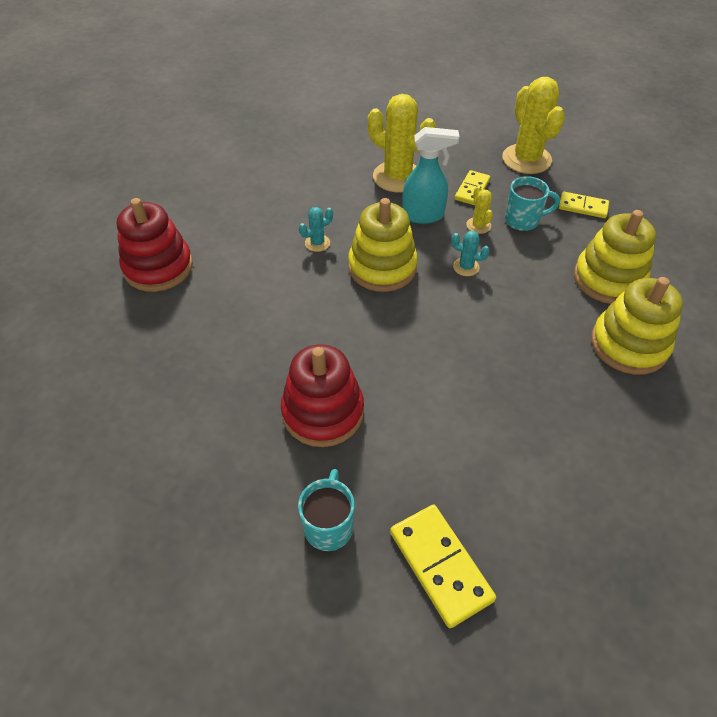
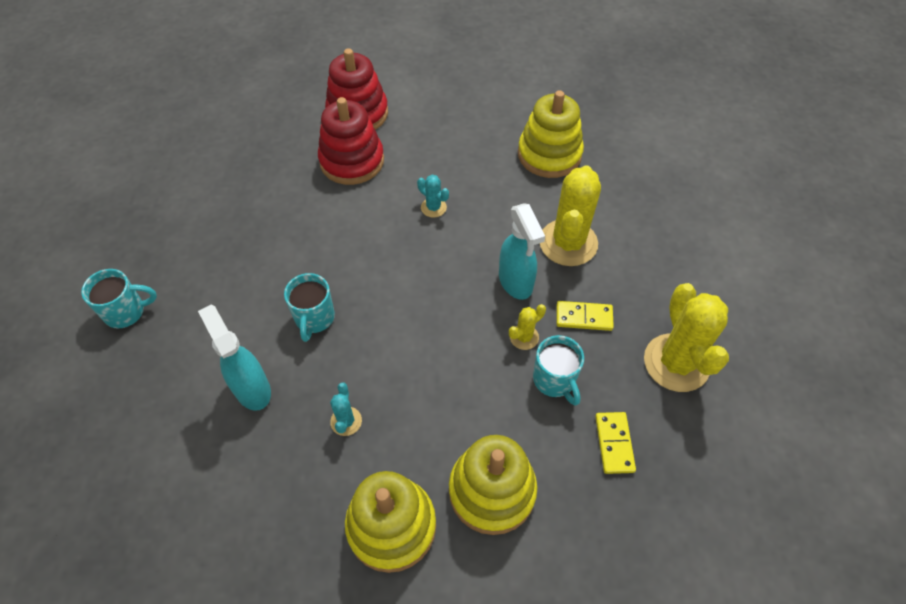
camera: 70 degrees right, 5 degrees up
red stacking toy [281,344,364,447] -> red stacking toy moved to [318,97,384,185]
yellow stacking toy [348,198,418,292] -> yellow stacking toy moved to [518,90,584,178]
yellow domino [390,504,496,628] -> none
turquoise cactus [451,231,490,276] -> turquoise cactus moved to [330,383,362,436]
yellow cactus [502,77,565,174] -> yellow cactus turned 60 degrees counterclockwise [644,283,729,392]
none -> turquoise spray bottle [198,305,271,411]
none -> turquoise mug [284,273,335,342]

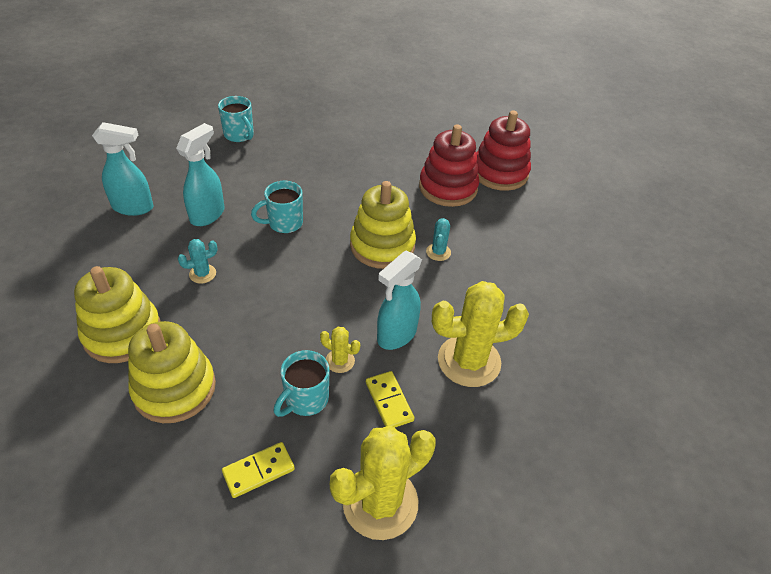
camera: 60 degrees right, 10 degrees down
yellow stacking toy [518,90,584,178] -> yellow stacking toy moved to [350,181,416,269]
none -> turquoise spray bottle [92,122,154,216]

